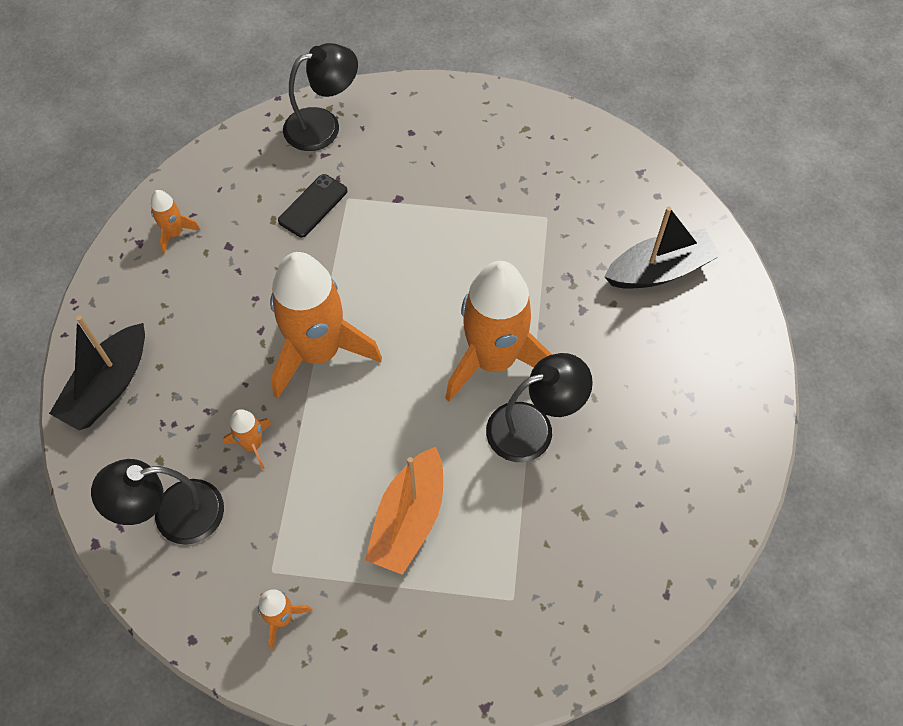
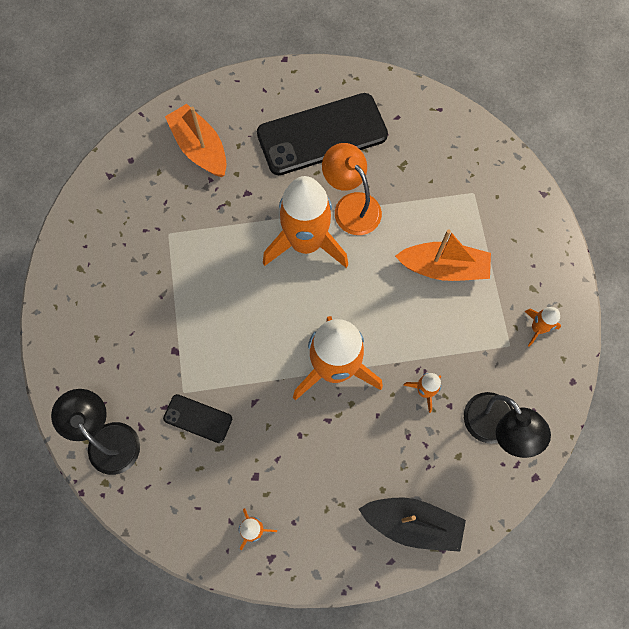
camera: 105 degrees left, 10 degrees up
black lamp [486,353,593,462] -> orange lamp [322,143,382,235]
black boat [604,207,721,289] -> orange boat [165,104,227,177]
none -> black phone [257,93,388,175]

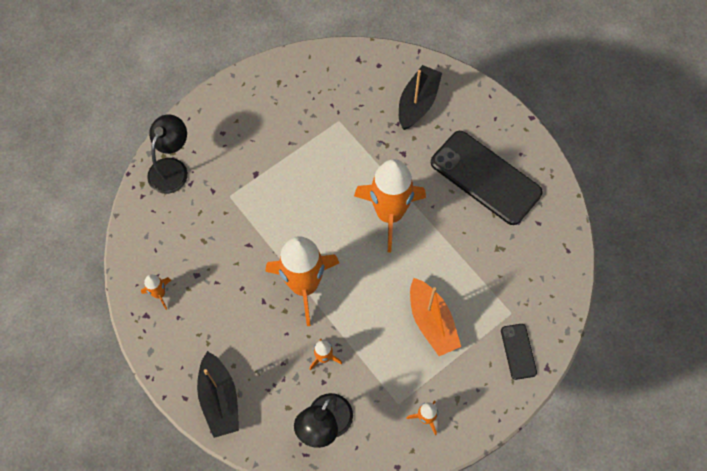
camera: 60 degrees right, 5 degrees down
black phone [163,394,232,443] -> black phone moved to [501,324,537,380]
orange boat [165,104,227,177] -> black boat [399,65,442,130]
orange lamp [322,143,382,235] -> none

